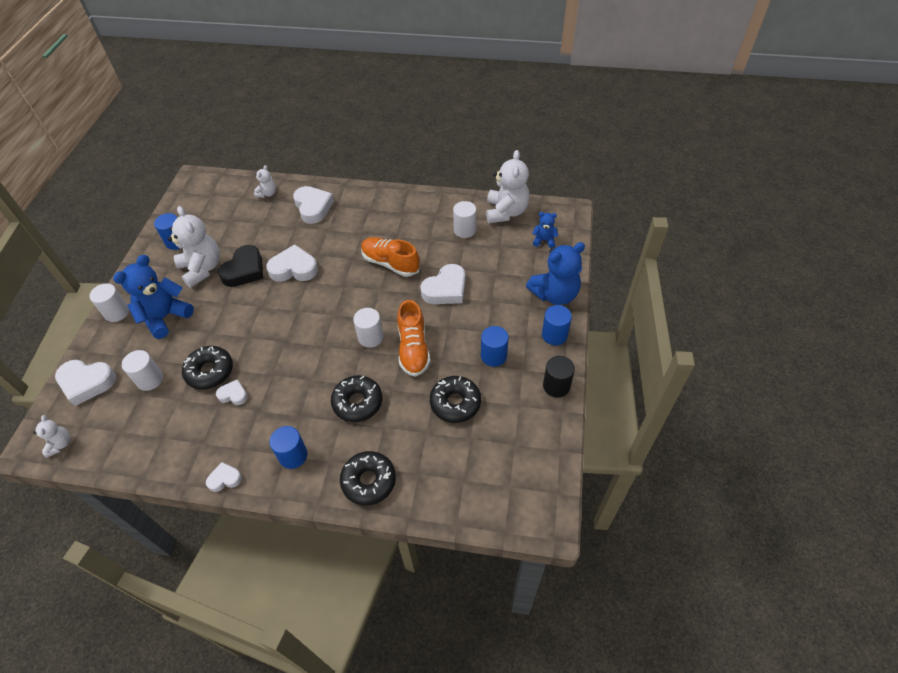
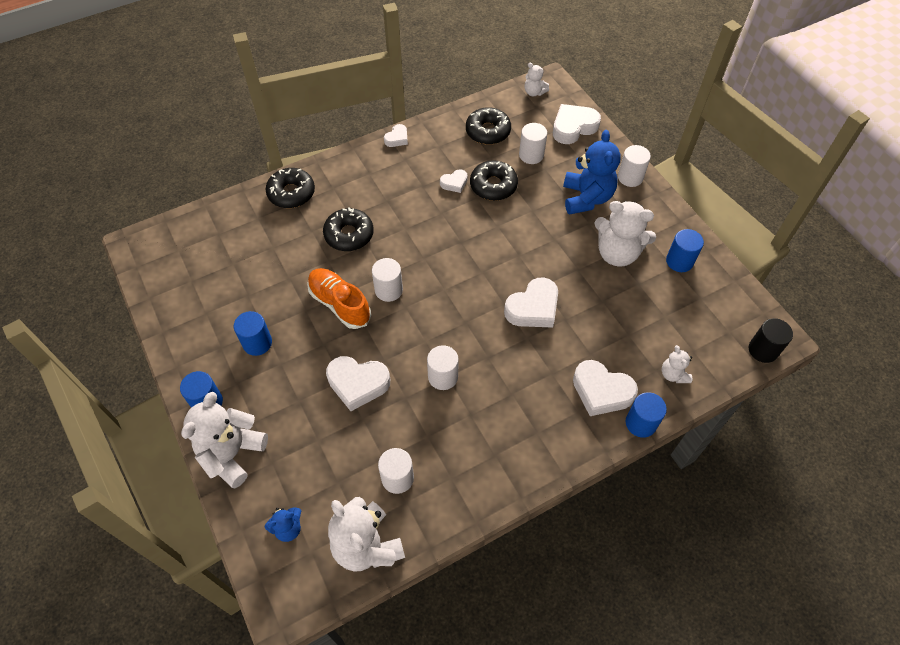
camera: 140 degrees right, 5 degrees up
black heart [218,245,263,287] -> none
blue cylinder [269,426,308,469] -> blue cylinder moved to [626,392,667,438]
orange shoe [361,237,420,277] -> white cylinder [427,345,459,390]
white heart [420,264,465,304] -> white heart turned 90 degrees counterclockwise [326,356,390,411]
black donut [430,376,481,423] -> black donut moved to [466,107,511,144]
blue teddy bear [526,242,585,305] -> white teddy bear [181,392,268,488]
black cylinder [543,356,575,397] -> black cylinder moved to [749,318,793,363]

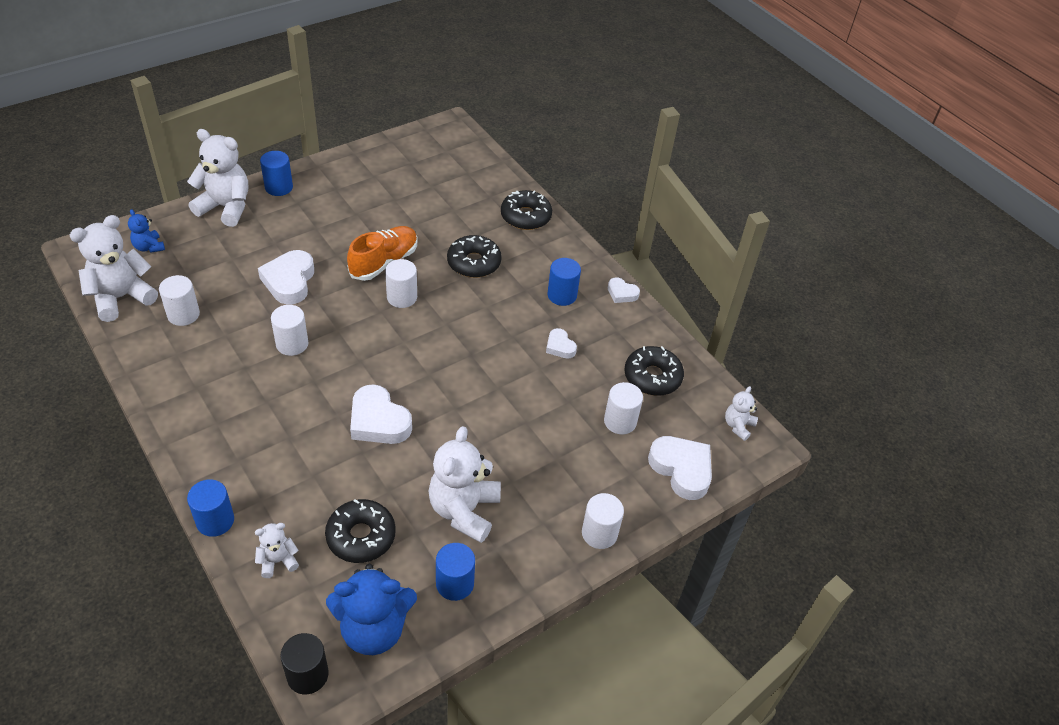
camera: 80 degrees right, 10 degrees down
blue cylinder [234,311,272,356] -> blue cylinder moved to [548,258,581,306]
black donut [470,161,518,201] -> black donut moved to [325,499,396,563]
blue teddy bear [563,130,621,214] -> blue teddy bear moved to [326,564,417,655]
white heart [573,360,638,416] -> none

